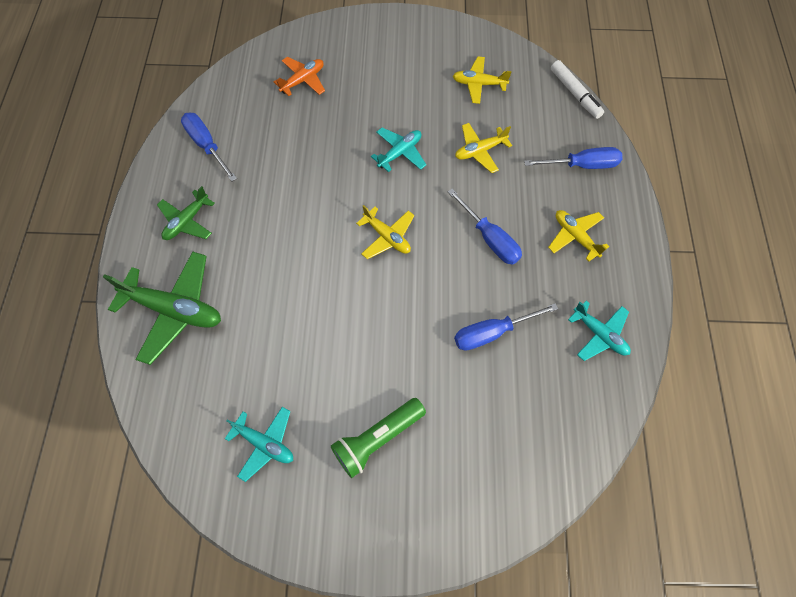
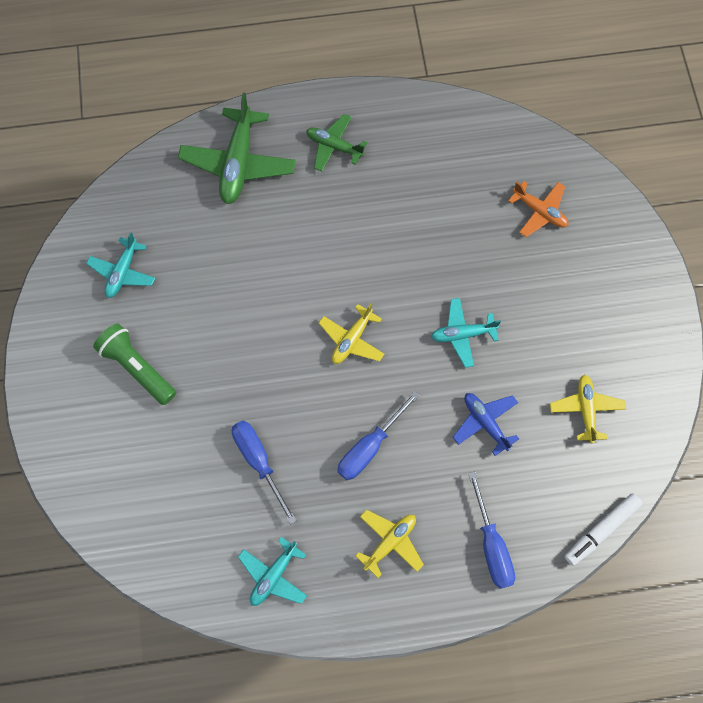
camera: 80 degrees right, 5 degrees up
blue screwdriver [181,113,237,181] -> none
turquoise plane [371,128,426,172] -> turquoise plane turned 135 degrees clockwise [431,298,501,368]
yellow plane [455,123,512,173] -> blue plane [453,393,519,456]

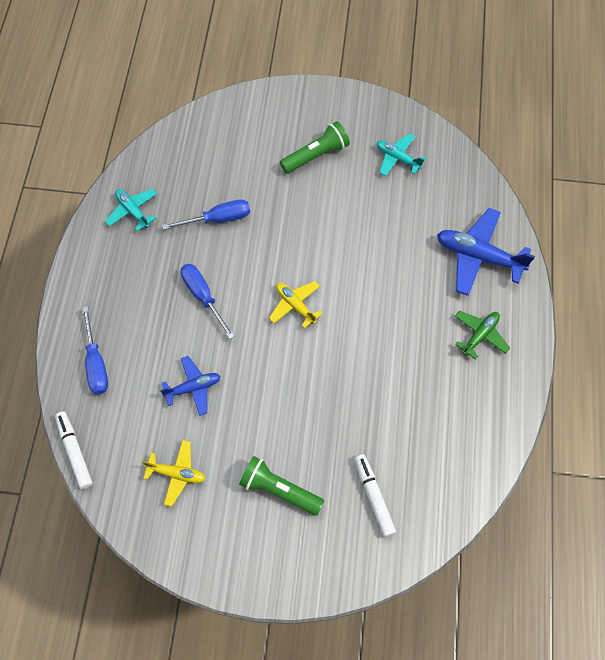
camera: 105 degrees right, 5 degrees down
green plane [178,93,296,204] -> blue plane [437,208,535,296]
yellow plane [356,510,424,578] -> none
turquoise plane [431,298,501,368] -> none
blue screwdriver [468,471,515,589] -> blue screwdriver turned 105 degrees counterclockwise [82,306,108,394]
orange plane [508,181,568,237] -> white marker [354,454,396,537]
none -> green flashlight [239,456,324,516]

